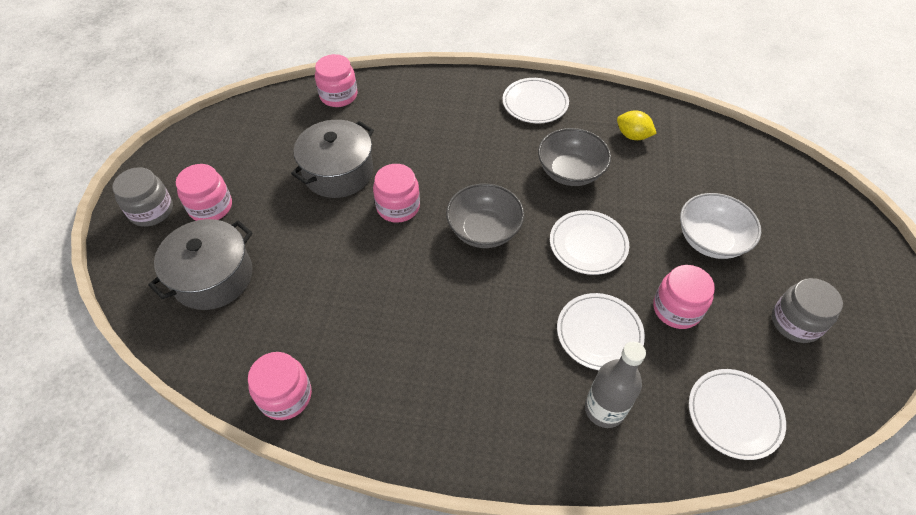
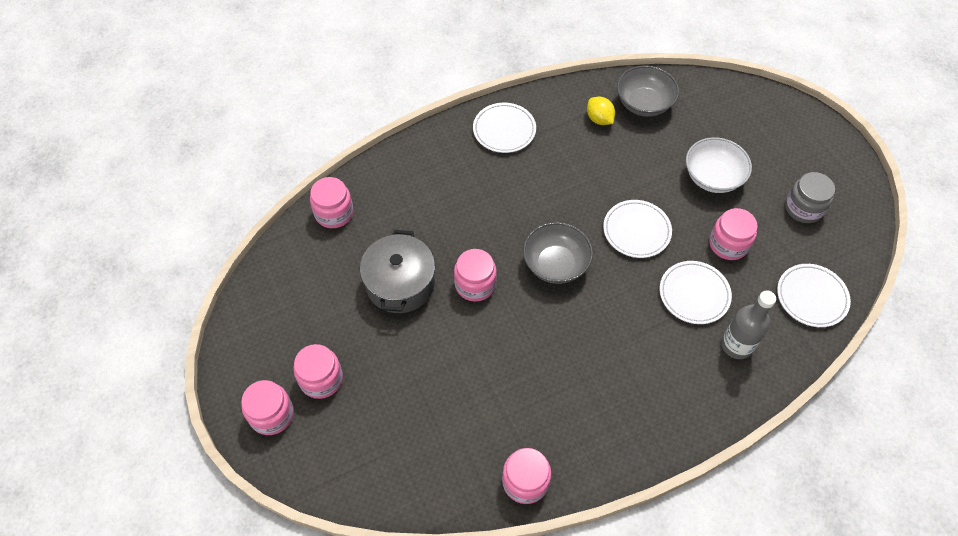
camera: 35 degrees left, 5 degrees up
grey jar [112,167,173,227] -> pink jar [241,380,294,435]
grey pot [148,219,253,310] -> none
grey bowl [538,128,611,186] -> grey bowl moved to [617,66,679,117]
yellow lemon [617,110,657,140] -> yellow lemon turned 60 degrees clockwise [587,97,615,125]

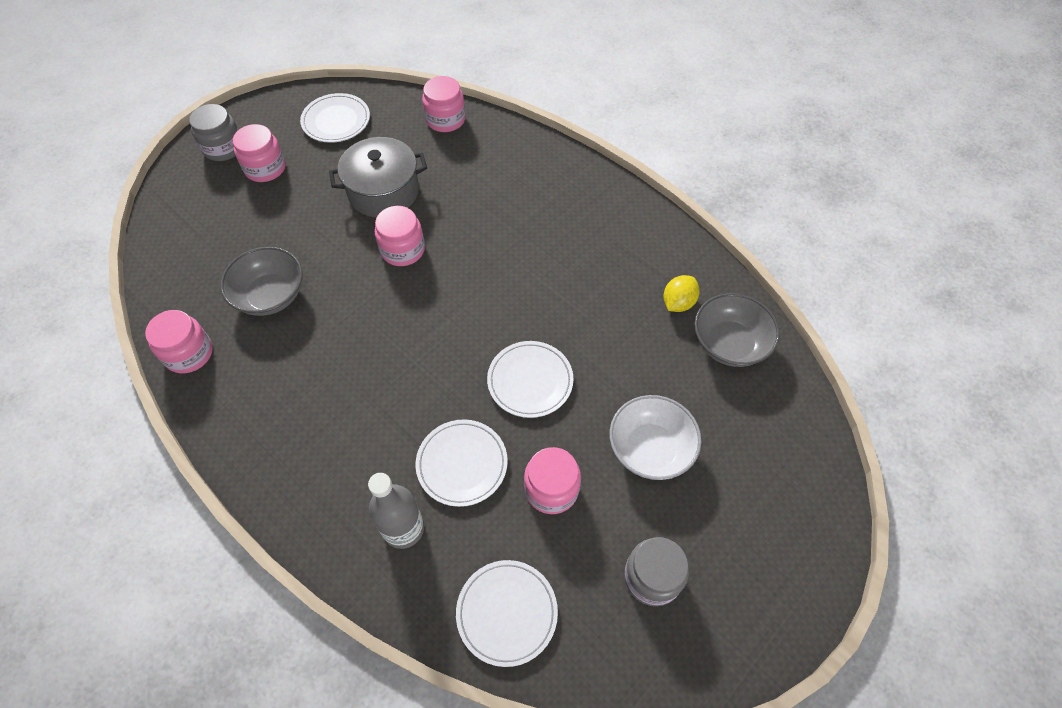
camera: 70 degrees right, 0 degrees up
pink jar [241,380,294,435] -> grey jar [189,104,239,161]
white plate [473,103,536,153] -> white plate moved to [300,93,370,143]
grey bowl [523,222,593,284] -> grey bowl moved to [220,247,303,316]

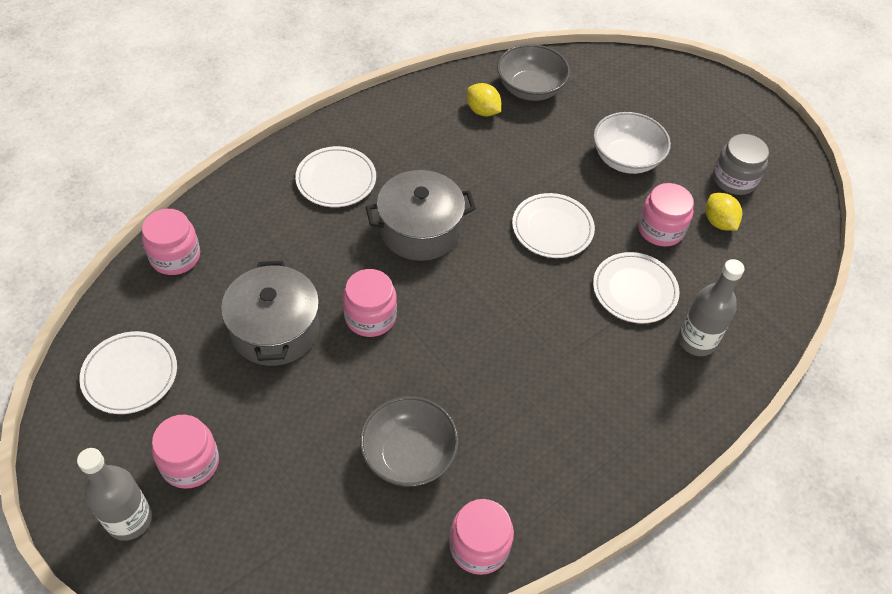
camera: 85 degrees left, 5 degrees down
grey jar [189,104,239,161] -> grey bottle [77,448,152,541]
white plate [456,560,558,667] -> white plate moved to [295,146,376,207]
none -> grey pot [366,170,476,261]
none -> yellow lemon [706,193,742,231]

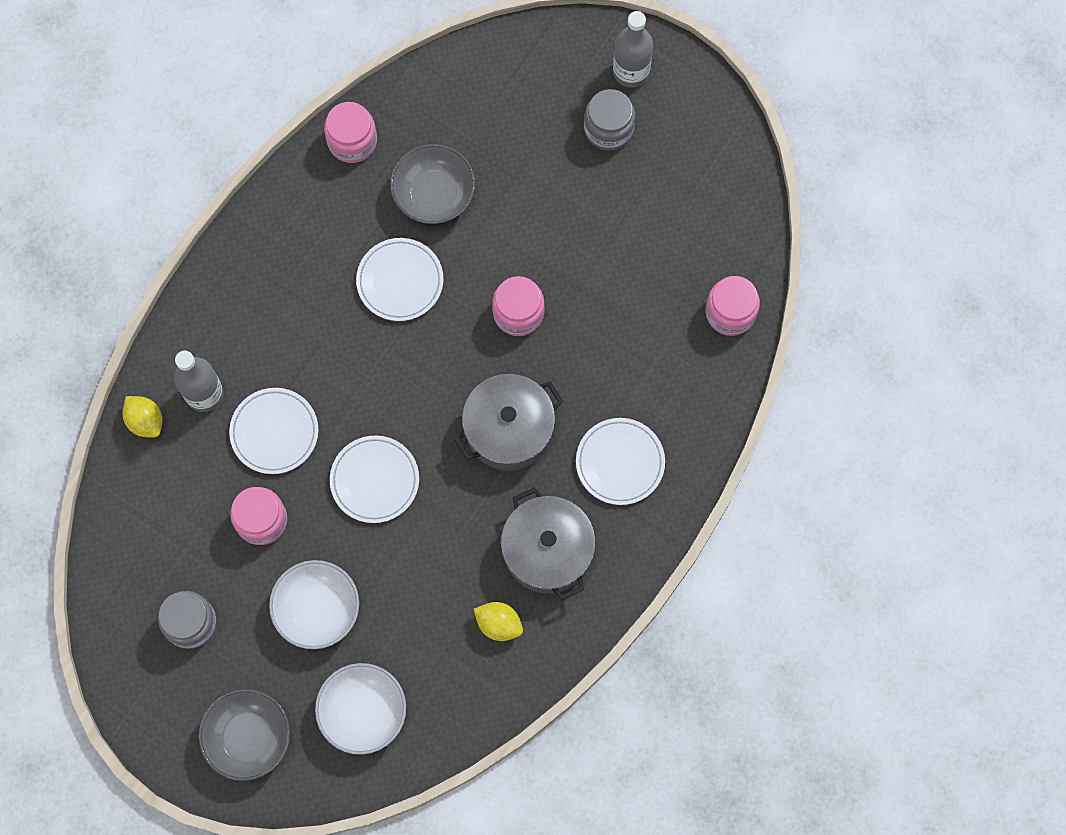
camera: 165 degrees right, 20 degrees up
white plate [79,331,177,414] -> white plate moved to [356,238,444,321]
pink jar [152,415,219,489] -> grey jar [584,89,635,151]
grey pot [221,260,319,366] -> grey pot moved to [501,487,596,600]
grey bowl [497,44,570,101] -> grey bowl moved to [199,689,290,781]
yellow lemon [706,193,742,231] -> yellow lemon moved to [123,396,162,438]
none -> white bowl [315,663,406,755]

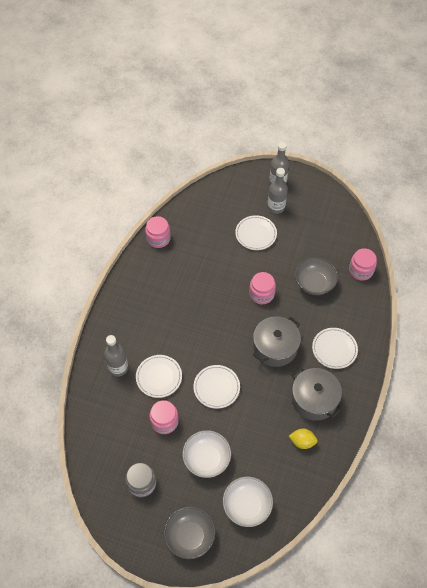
camera: 15 degrees left, 15 degrees down
yellow lemon [123,396,162,438] -> none
white plate [356,238,444,321] -> white plate moved to [235,215,277,250]
grey bowl [390,144,475,224] -> grey bowl moved to [295,257,338,295]
grey jar [584,89,635,151] -> grey bottle [267,168,288,214]

